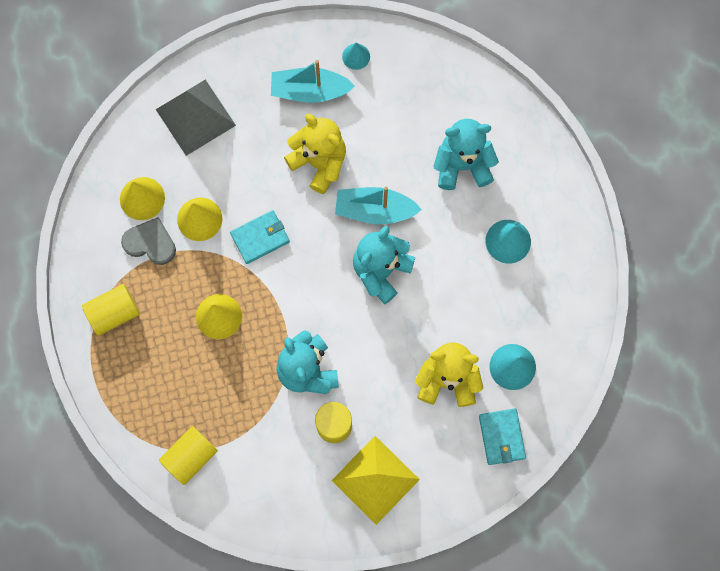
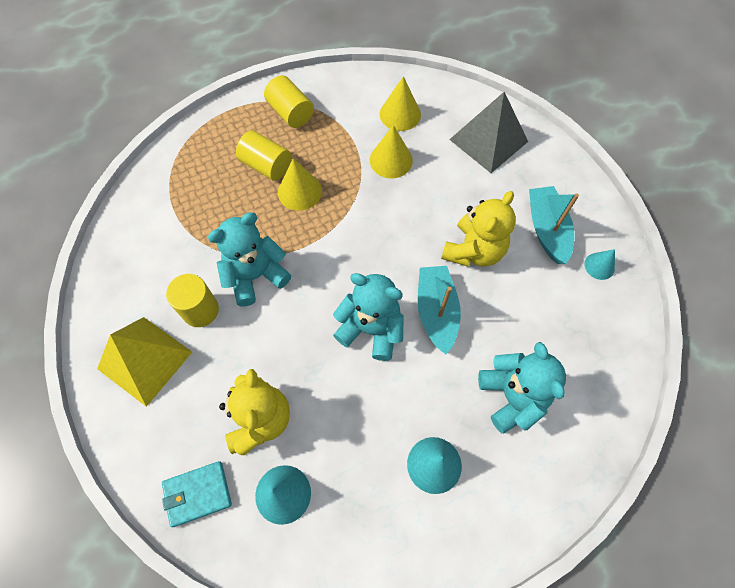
camera: 80 degrees right, 10 degrees down
grey heart [121,217,176,265] -> none
yellow cylinder [159,426,218,485] -> yellow cylinder moved to [236,130,291,181]
turquoise wallet [230,210,290,264] -> none

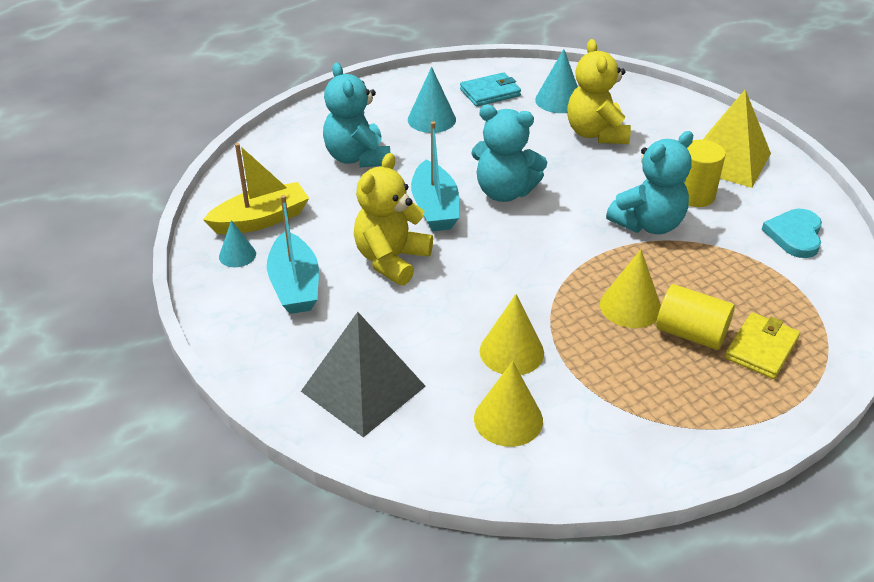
camera: 175 degrees right, 25 degrees down
turquoise wallet [162,461,232,527] -> turquoise wallet moved to [460,72,521,107]
yellow cylinder [264,75,314,128] -> none
none -> yellow boat [203,143,309,235]
none -> yellow wallet [725,312,800,379]
none -> turquoise heart [761,209,822,258]

